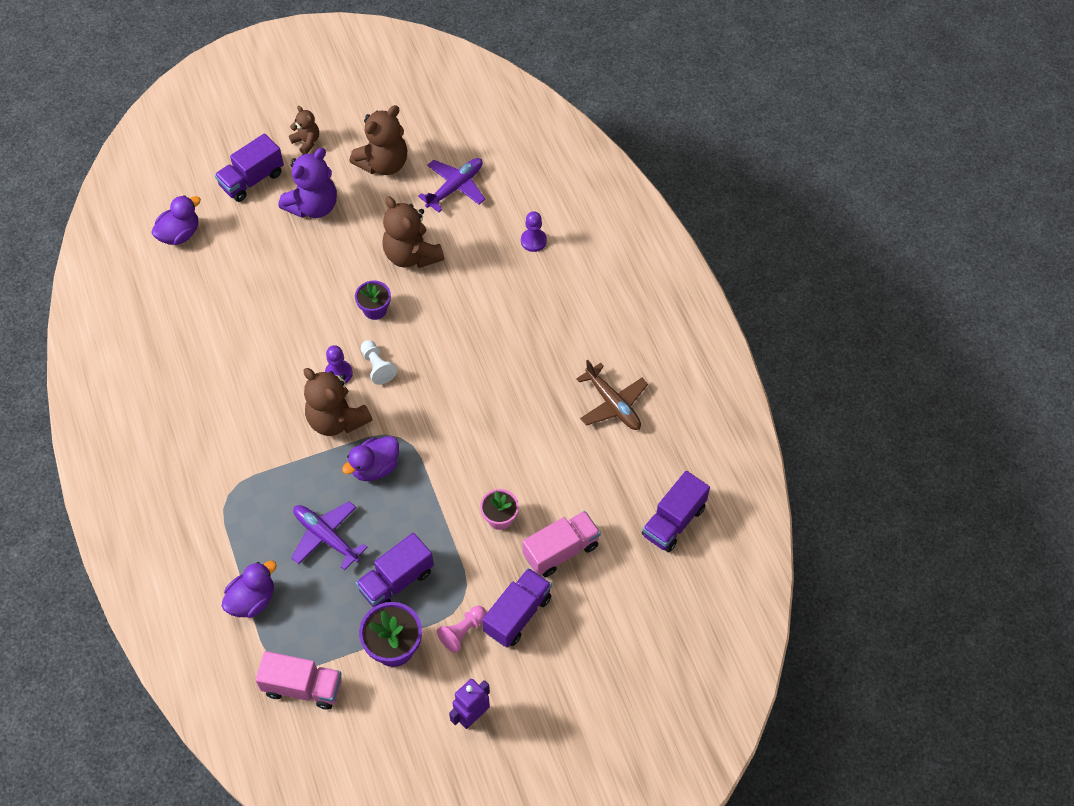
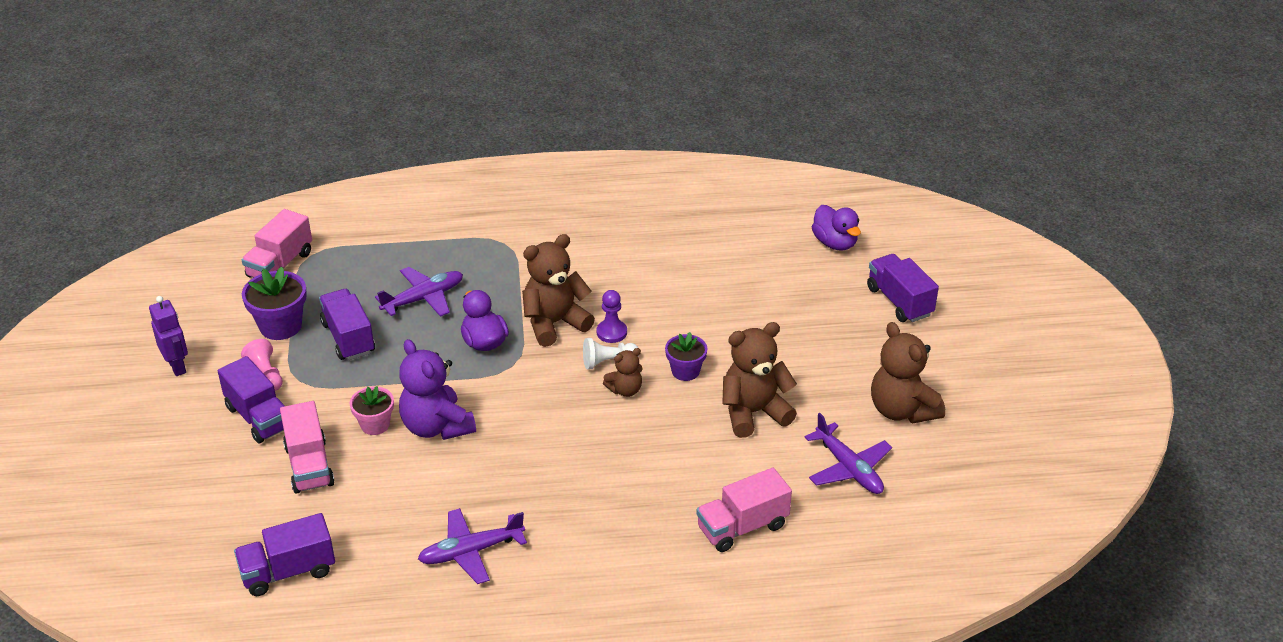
camera: 105 degrees right, 20 degrees down
purple duck [222,561,277,618] -> none
purple teddy bear [278,148,337,218] -> purple teddy bear moved to [399,339,476,440]
brown teddy bear [289,106,319,154] -> brown teddy bear moved to [603,348,643,397]
purple pawn [521,211,547,252] -> pink truck [696,468,792,552]
brown plane [576,360,648,430] -> purple plane [418,508,527,584]
purple truck [642,471,710,552] -> purple truck turned 75 degrees counterclockwise [234,513,335,596]

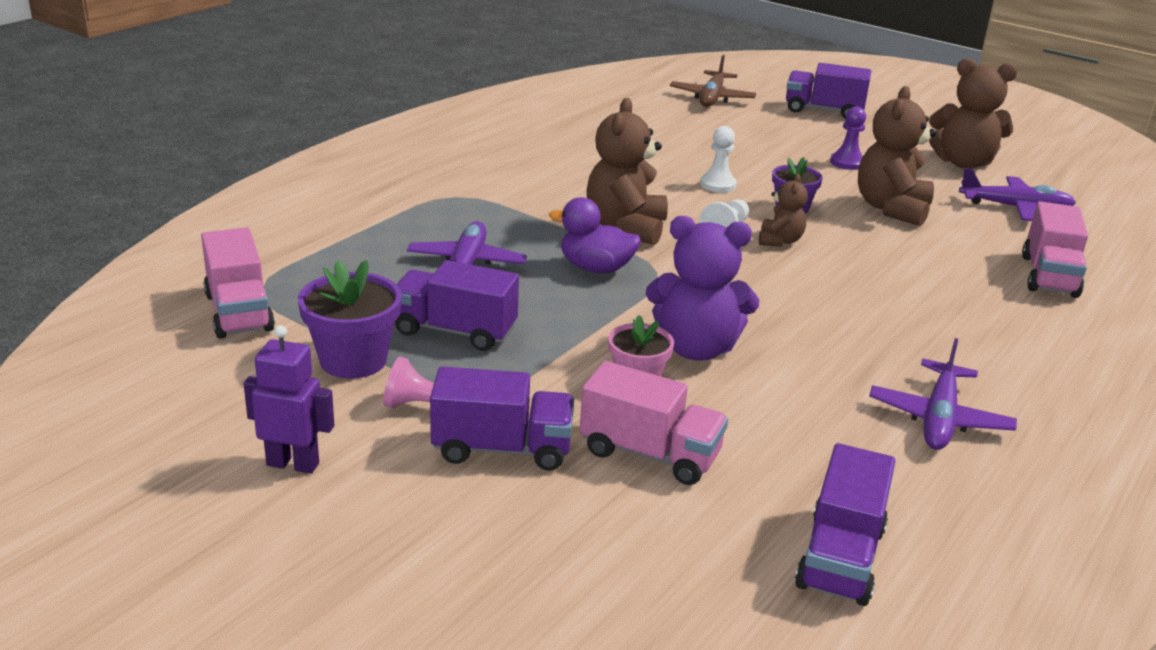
camera: 50 degrees left, 10 degrees down
purple pawn [597,290,627,343] -> purple pawn moved to [830,107,866,170]
purple duck [812,205,861,251] -> brown plane [670,55,757,107]
none -> white pawn [700,126,737,193]

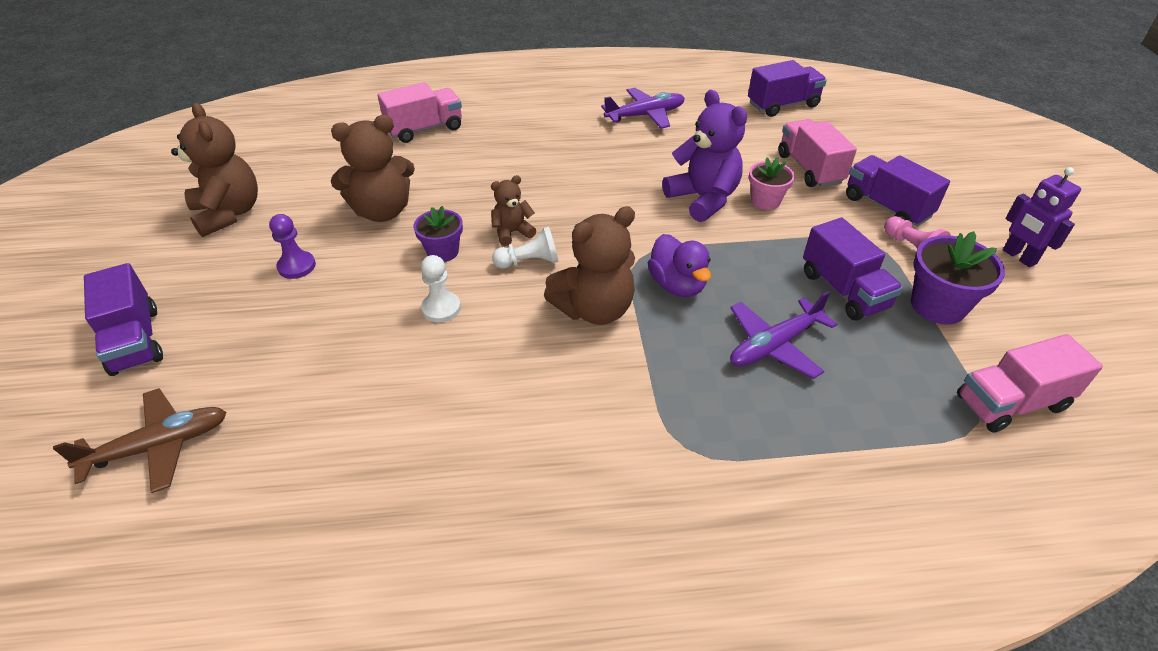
camera: 130 degrees left, 15 degrees up
pink truck [201,227,275,339] -> pink truck turned 135 degrees counterclockwise [957,334,1103,433]
purple plane [959,168,1076,221] -> none

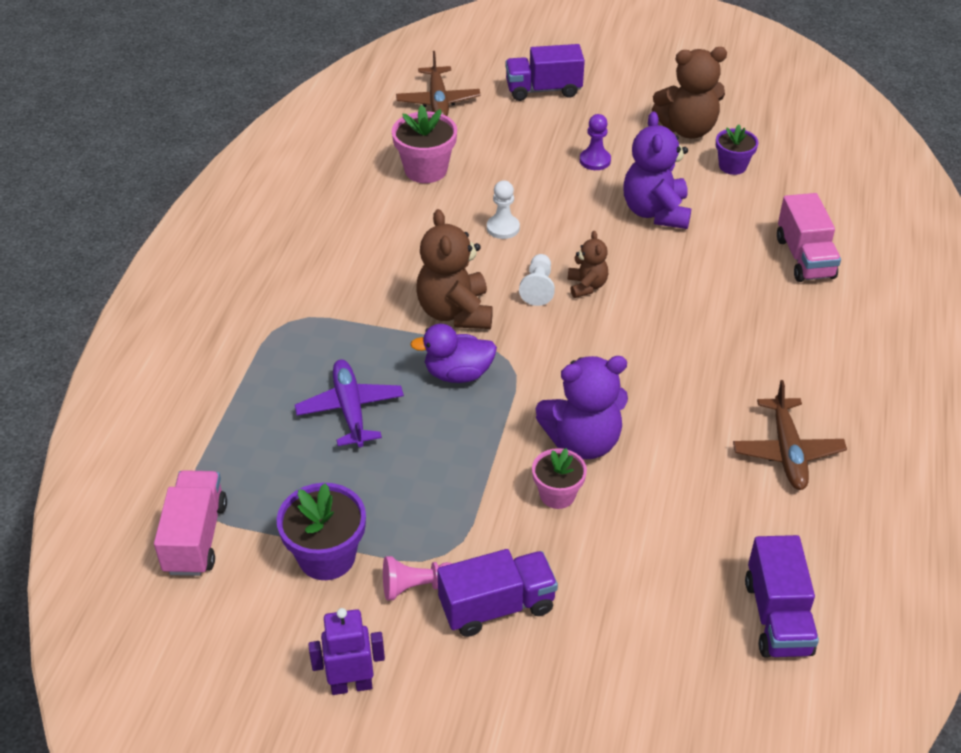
camera: 110 degrees right, 0 degrees up
brown teddy bear [331,115,415,222] -> purple teddy bear [623,111,691,229]
purple flower pot [413,206,463,262] -> purple flower pot moved to [716,124,759,175]
purple plane [601,88,685,129] -> brown plane [733,380,847,490]
pink truck [778,119,857,187] -> none
purple truck [803,218,903,321] -> none
none -> pink flower pot [392,105,457,183]

